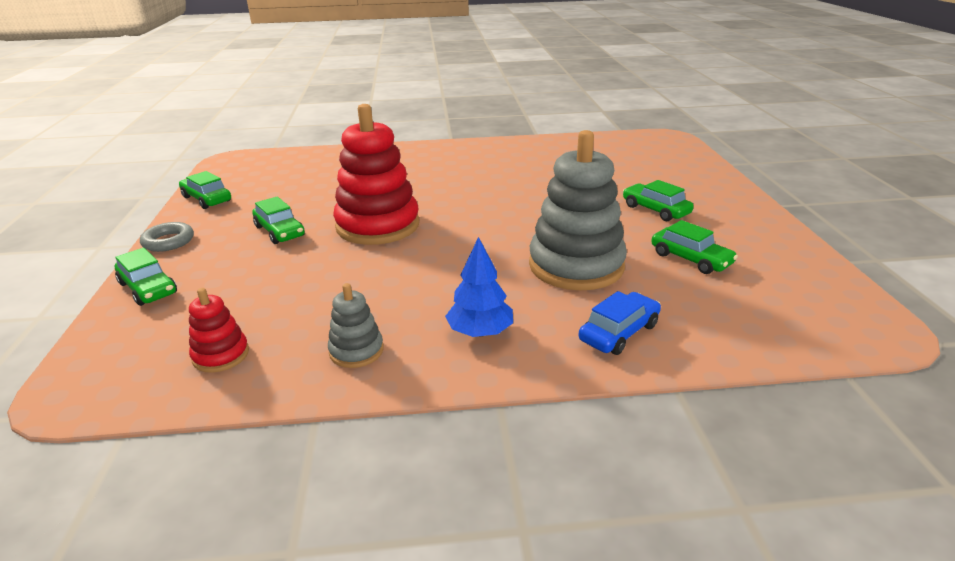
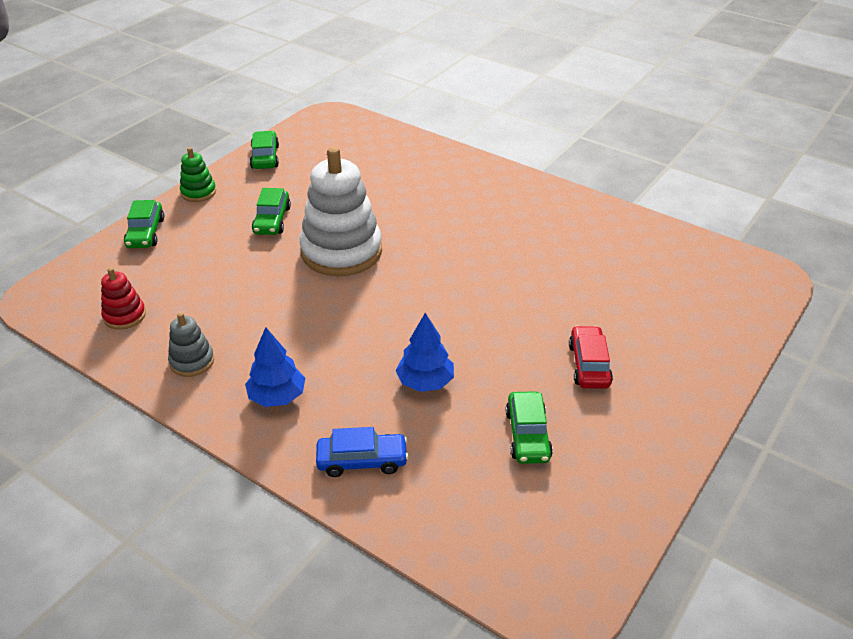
camera: 40 degrees right, 10 degrees up
grey ring [140,222,194,252] -> green stacking toy [180,147,216,202]
red stacking toy [333,104,419,245] -> white stacking toy [300,147,382,276]
grey stacking toy [529,130,627,290] -> blue tree [395,313,454,392]
green car [623,180,694,221] -> red car [569,326,613,389]

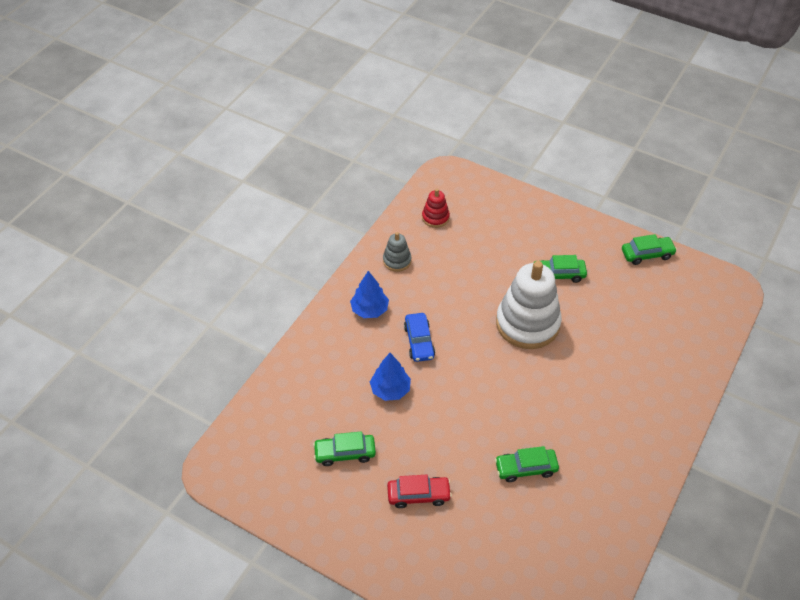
camera: 85 degrees right, 10 degrees up
green car [124,200,164,248] -> green car moved to [495,446,559,482]
green stacking toy [180,147,216,202] -> none
blue car [316,427,409,477] -> blue car moved to [404,313,435,362]

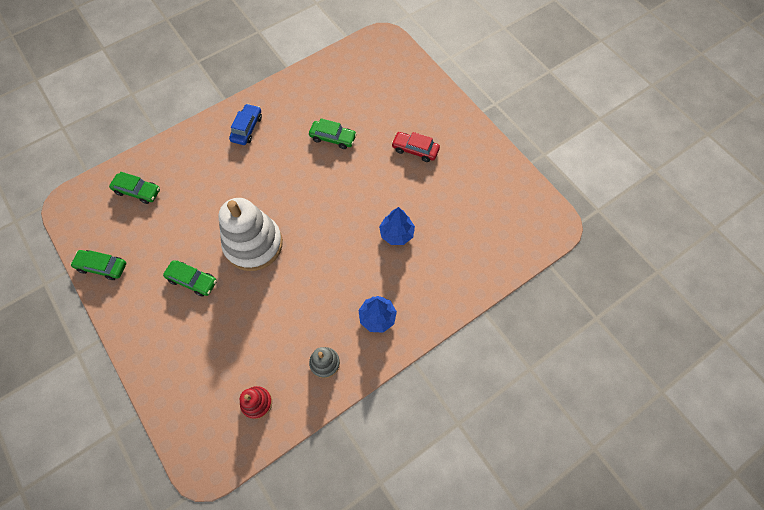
camera: 155 degrees left, 15 degrees up
green car [313,431,376,466] -> green car moved to [109,172,160,204]
blue car [404,313,435,362] -> blue car moved to [229,104,262,145]

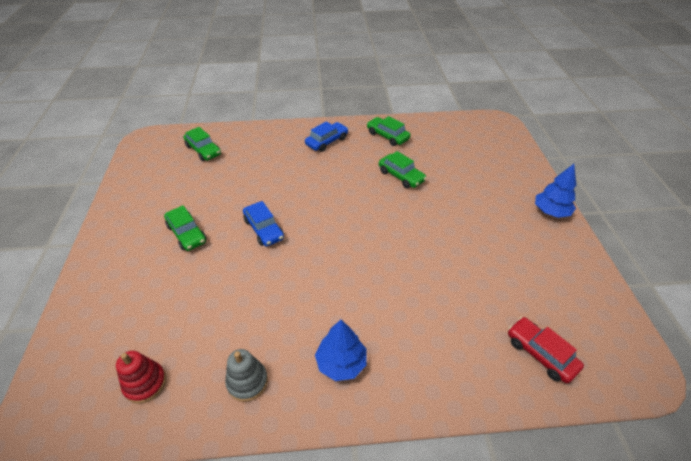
camera: 30 degrees right, 20 degrees down
green car [70,250,126,280] -> green car moved to [367,116,411,146]
white stacking toy [219,198,283,271] -> blue car [243,201,284,247]
blue tree [379,207,415,245] -> blue tree moved to [535,164,576,218]
red car [391,132,440,162] -> red car moved to [508,317,584,383]

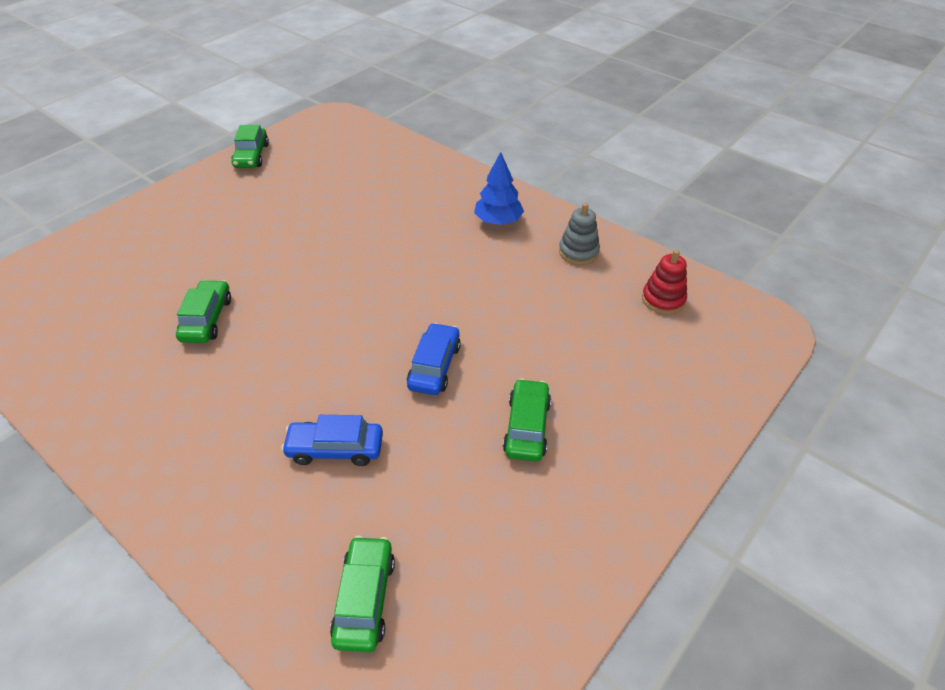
camera: 135 degrees left, 0 degrees up
blue car [305,121,348,152] -> blue car moved to [281,415,383,466]
green car [367,116,411,146] -> green car moved to [231,125,269,168]
red car [508,317,584,383] -> none
blue tree [535,164,576,218] -> none

